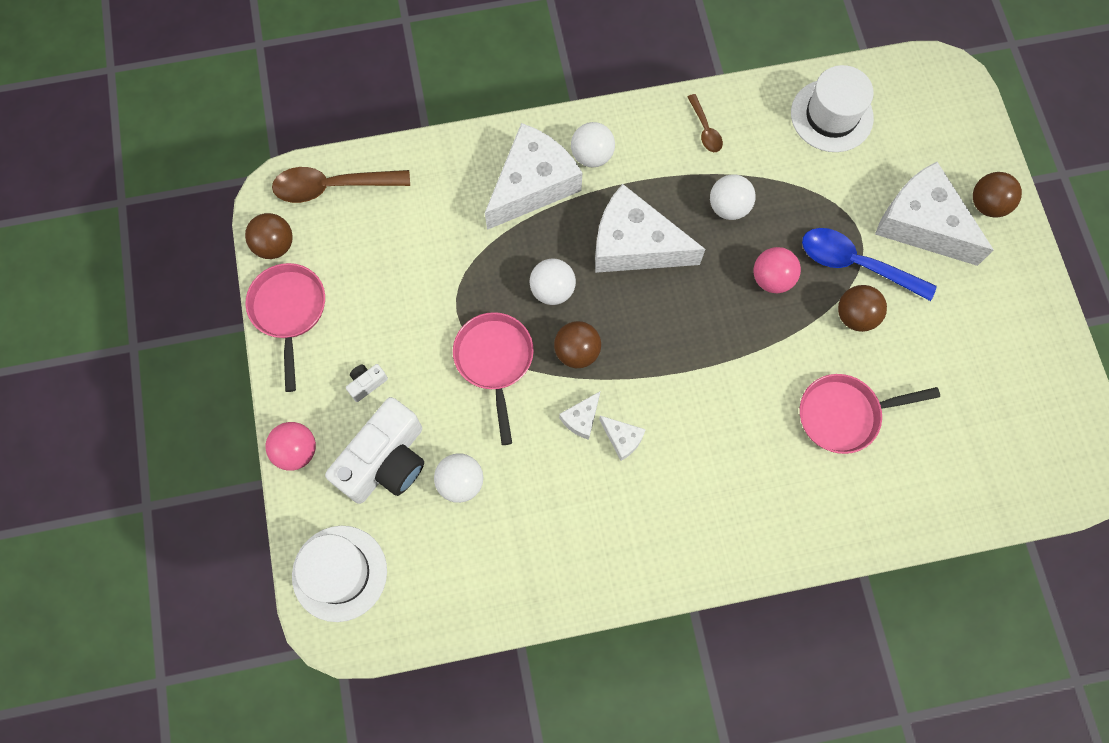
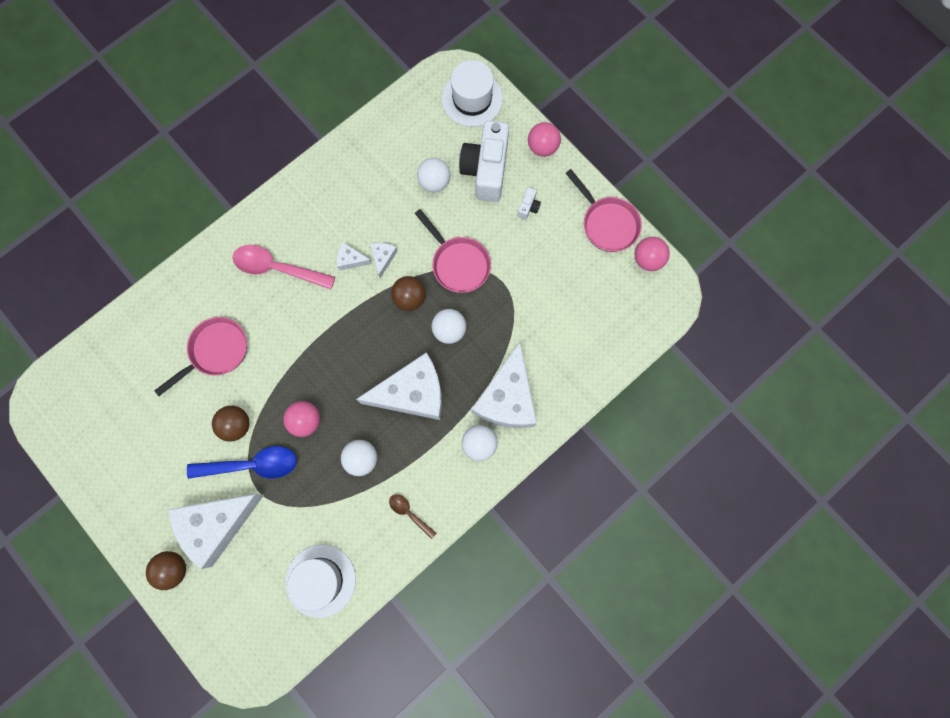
camera: 150 degrees right, 5 degrees up
brown ball [245,213,293,259] -> pink ball [634,237,670,271]
brown spoon [272,167,410,203] -> none
white cheese [875,162,994,266] -> white cheese turned 135 degrees clockwise [168,494,264,569]
none -> pink spoon [233,245,335,289]

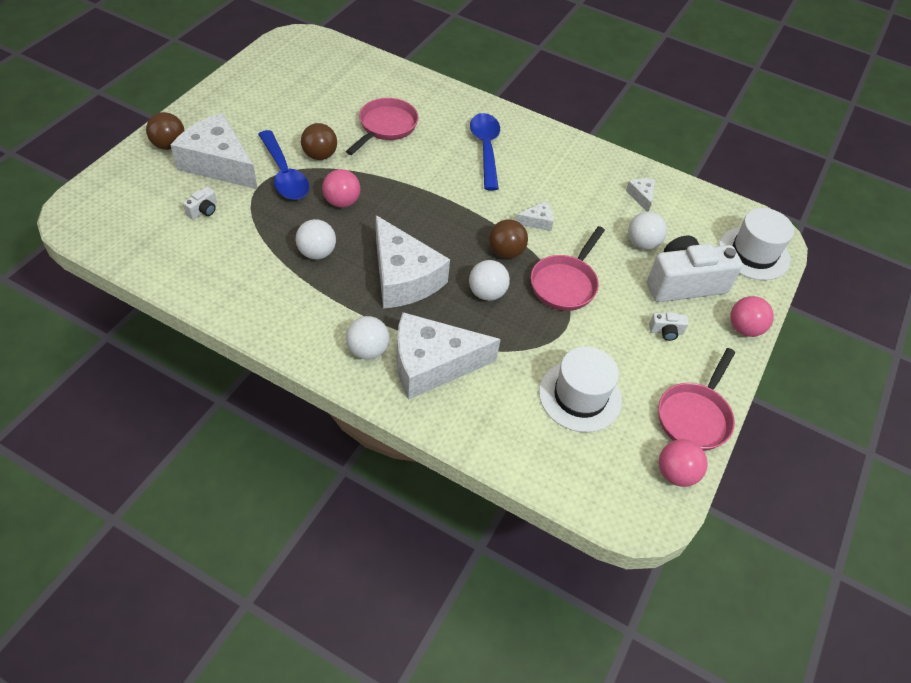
camera: 65 degrees right, 25 degrees down
pink pan [154,317,247,396] -> pink pan turned 90 degrees counterclockwise [346,98,418,155]
pink spoon [233,245,335,289] -> blue spoon [470,113,500,190]
white hat [285,545,356,618] -> white hat moved to [539,346,622,432]
white cheese [337,242,372,271] -> white cheese moved to [626,178,655,211]
brown spoon [389,494,437,539] -> none
none -> white camera [183,186,217,220]

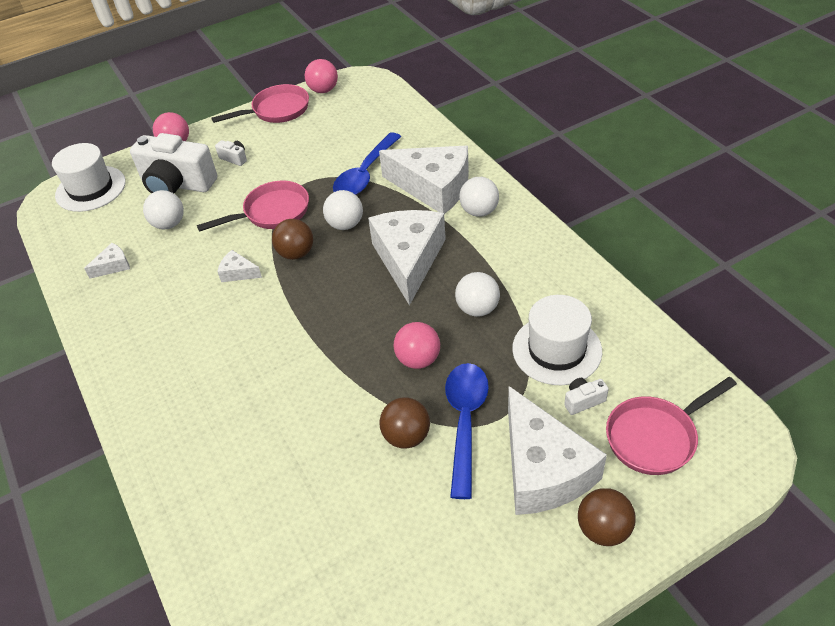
camera: 140 degrees left, 5 degrees down
pink pan [346,98,418,155] -> pink pan moved to [606,377,737,475]
blue spoon [470,113,500,190] -> blue spoon moved to [333,132,401,195]
white hat [539,346,622,432] -> white hat moved to [512,295,602,385]
white cheese [626,178,655,211] -> white cheese turned 150 degrees counterclockwise [84,243,130,279]

